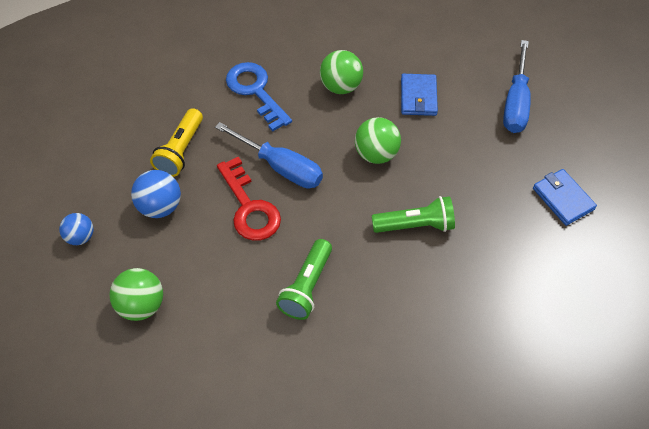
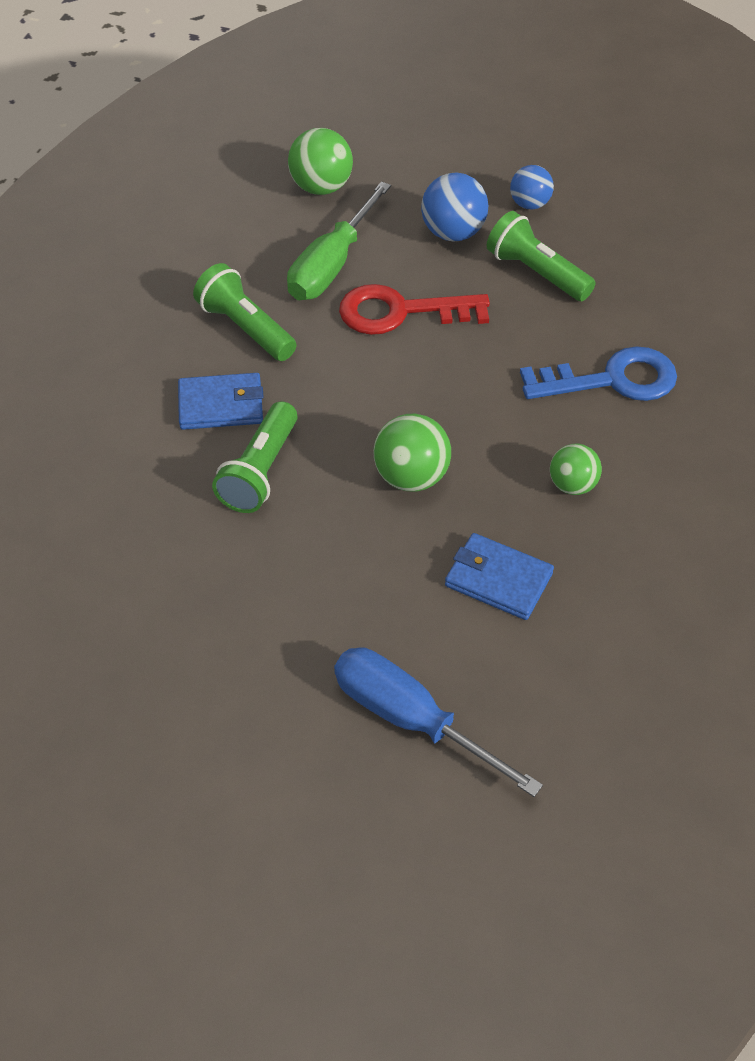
camera: 115 degrees right, 5 degrees down
blue ball [59,213,93,245] -> blue ball moved to [510,165,554,209]
yellow flashlight [150,108,203,177] -> green flashlight [487,211,596,301]
blue screwdriver [215,122,323,189] -> none
green ball [320,50,363,94] -> green ball [550,444,602,495], size x0.66
blue wallet [533,169,597,226] -> blue wallet moved to [178,373,263,430]
none -> green screwdriver [287,181,391,300]

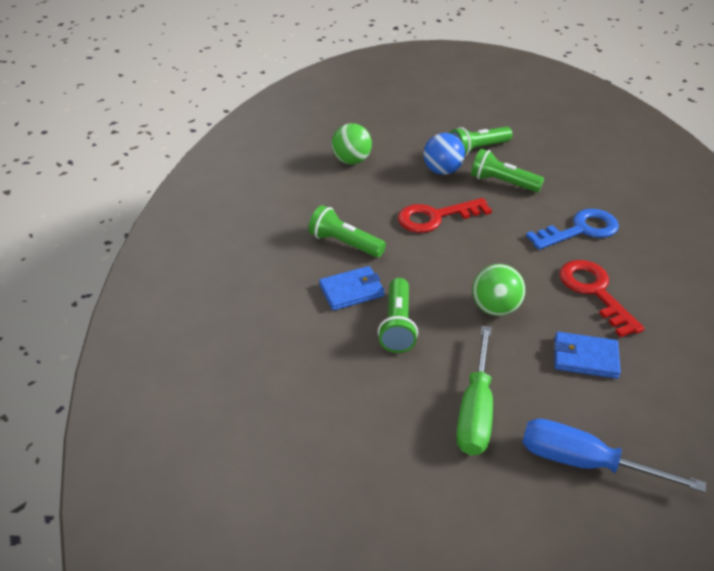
camera: 15 degrees left, 10 degrees down
green screwdriver [287,181,391,300] -> green screwdriver moved to [456,326,493,455]
blue ball [510,165,554,209] -> green flashlight [450,127,513,156]
green ball [550,444,602,495] -> red key [559,260,645,338]

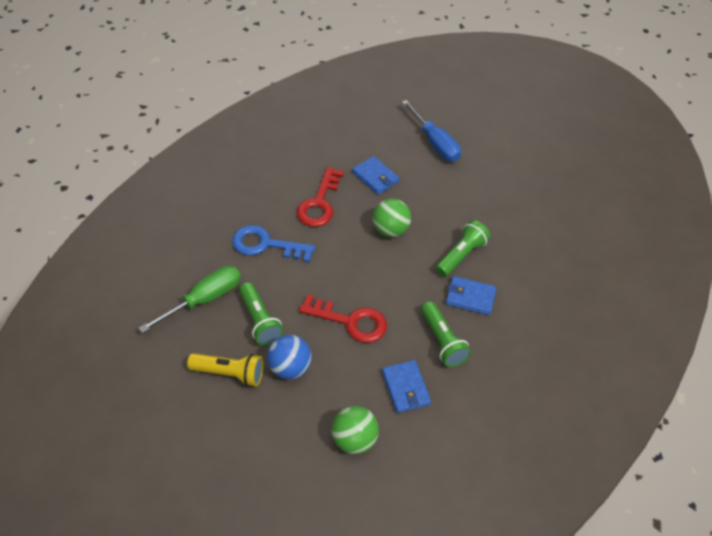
camera: 145 degrees left, 10 degrees up
green flashlight [450,127,513,156] -> yellow flashlight [187,353,264,387]
green screwdriver [456,326,493,455] -> green screwdriver moved to [138,266,241,333]
none -> blue wallet [382,360,431,413]

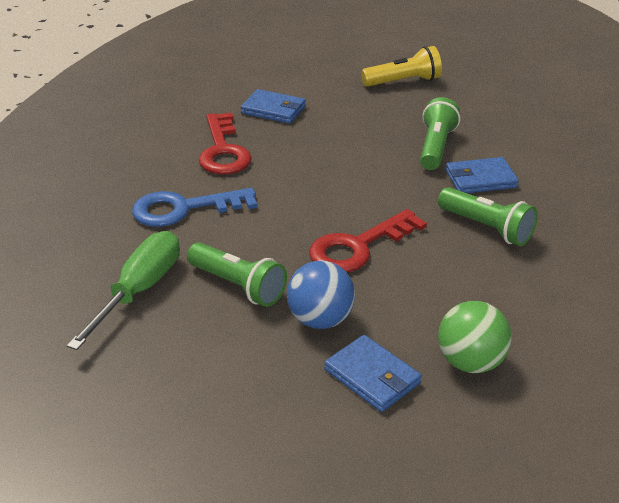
camera: 25 degrees left, 15 degrees down
yellow flashlight [187,353,264,387] -> yellow flashlight moved to [361,46,442,87]
red key [299,294,387,343] -> red key turned 150 degrees clockwise [309,209,427,272]
green ball [373,199,411,237] -> none
blue wallet [382,360,431,413] -> blue wallet moved to [324,335,422,412]
blue screwdriver [402,100,461,162] -> none

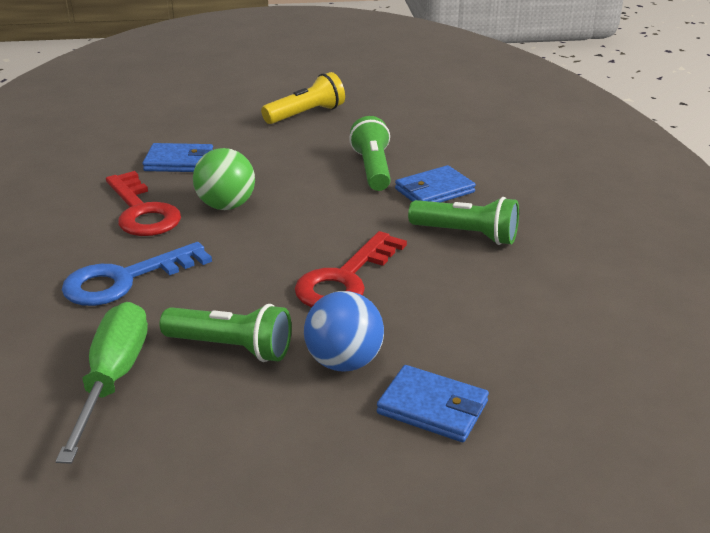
camera: 20 degrees left, 5 degrees down
green ball [438,301,512,373] -> green ball moved to [193,148,255,210]

